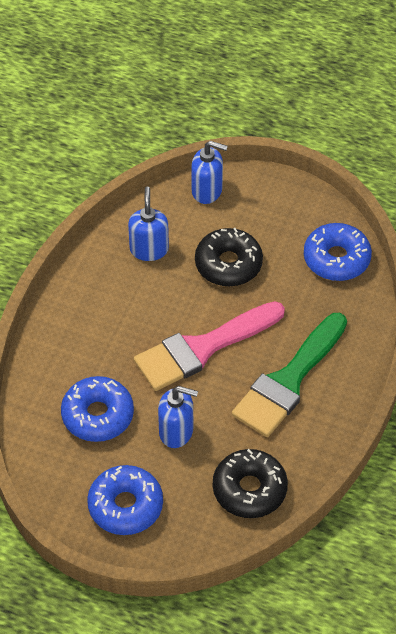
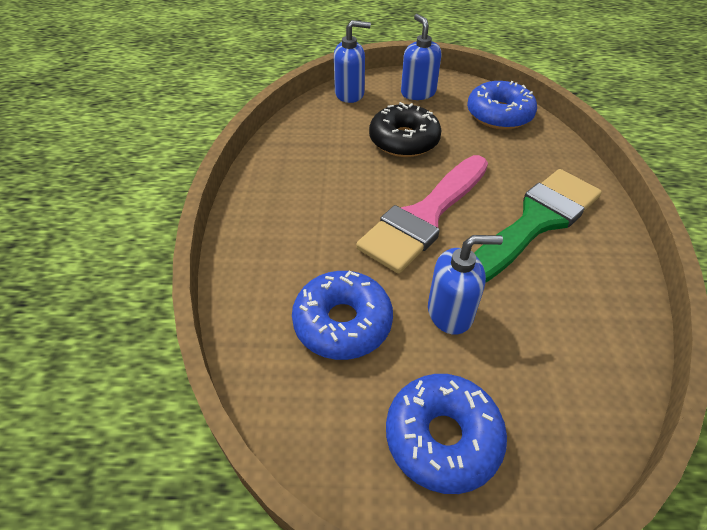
camera: 20 degrees left, 5 degrees down
blue soap dispenser [128,187,169,261] -> blue soap dispenser moved to [401,14,441,100]
black donut [213,449,288,518] -> none
green brush [232,313,347,437] -> green brush turned 150 degrees counterclockwise [474,169,602,283]

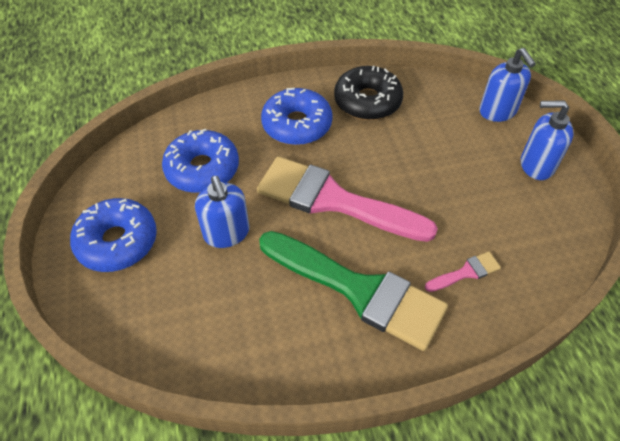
camera: 75 degrees right, 5 degrees up
black donut [369,102,442,157] -> black donut moved to [334,66,403,120]
blue soap dispenser [401,14,441,100] -> blue soap dispenser turned 135 degrees counterclockwise [521,100,574,180]
blue donut [467,81,537,130] -> blue donut moved to [261,88,333,145]
none -> pink brush [425,251,501,292]

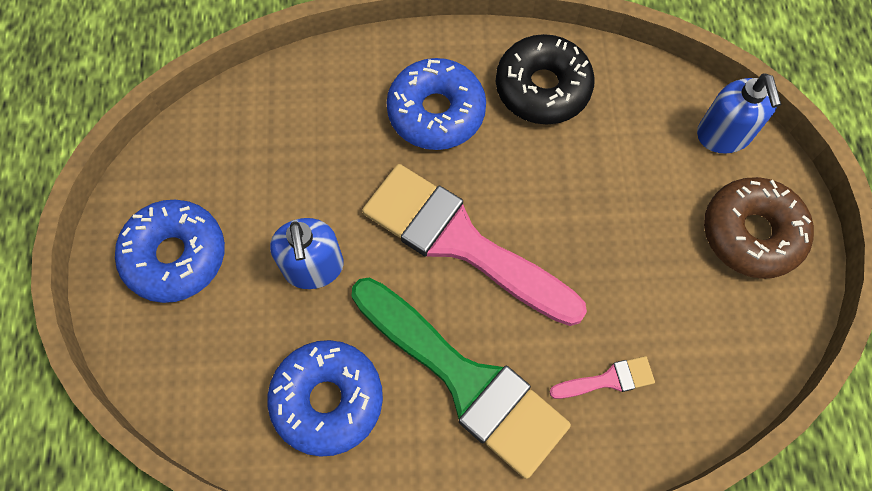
camera: 10 degrees right, 15 degrees up
blue donut [162,129,239,193] -> blue donut moved to [268,340,383,457]
blue soap dispenser [521,100,574,180] -> brown donut [704,177,814,279]

